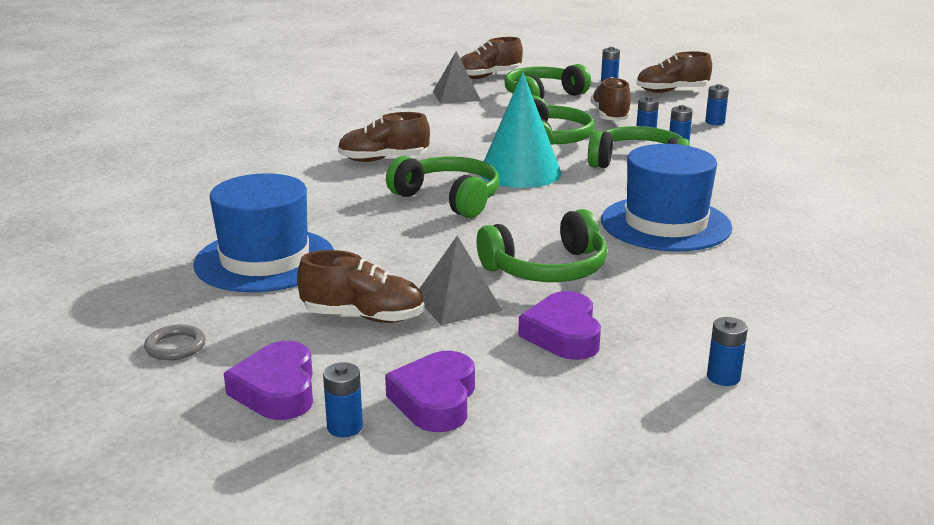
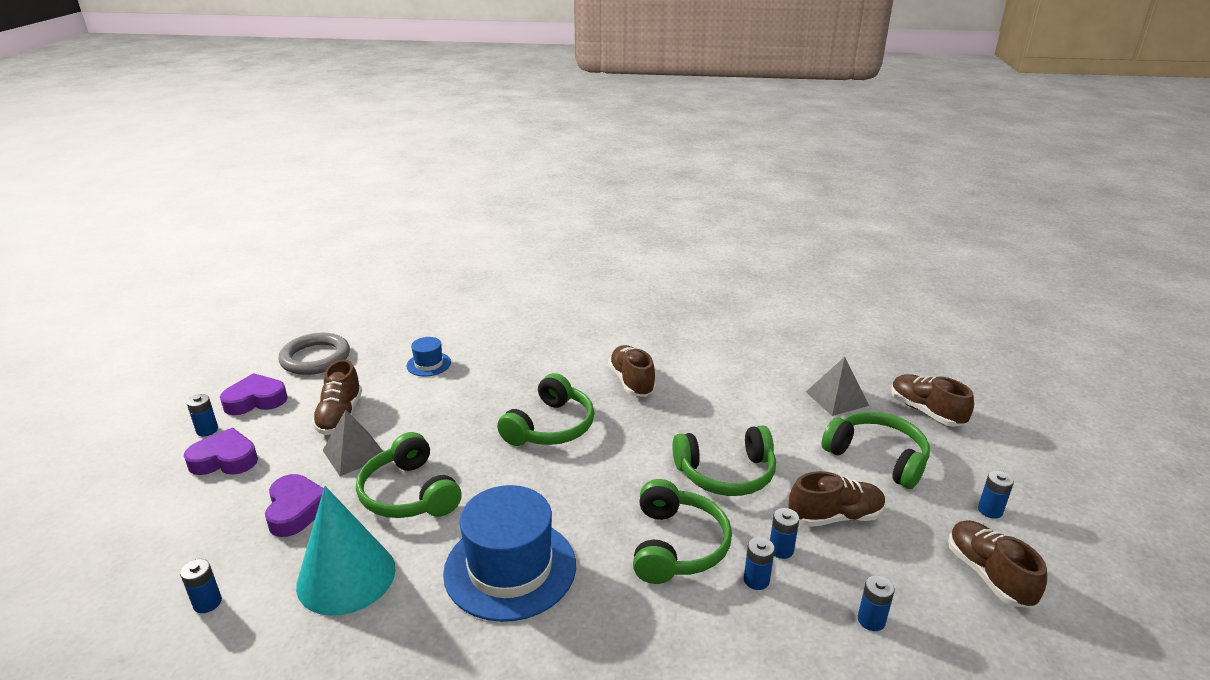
camera: 80 degrees right, 5 degrees up
grey ring [144,324,206,360] -> grey ring [278,333,350,375], size x2.00
blue hat [193,173,334,292] -> blue hat [406,337,451,377], size x0.46
turquoise cone [481,72,561,188] -> turquoise cone moved to [296,486,396,616]
purple heart [518,291,601,360] -> purple heart turned 90 degrees clockwise [265,474,324,537]

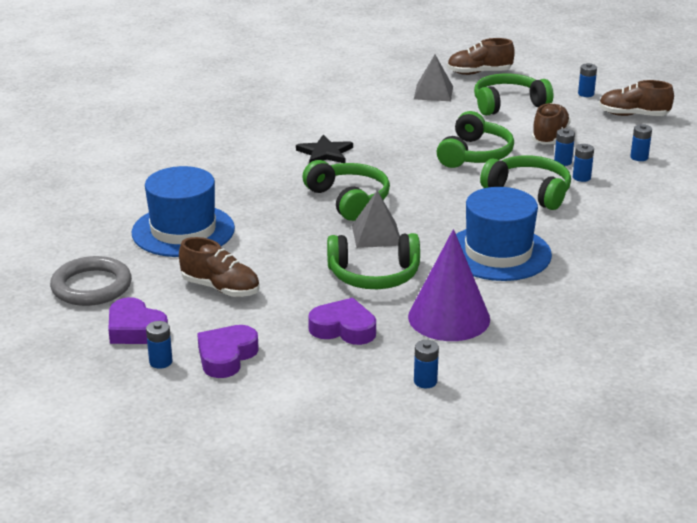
camera: 60 degrees left, 0 degrees up
purple heart [220,373,288,415] -> purple heart turned 60 degrees counterclockwise [108,297,168,344]
turquoise cone [296,486,396,616] -> purple cone [408,229,490,341]
grey pyramid [323,410,383,476] -> grey pyramid moved to [352,190,400,248]
blue hat [406,337,451,377] -> blue hat [132,166,235,257], size x2.15
brown shoe [608,345,656,397] -> black star [296,135,353,163]

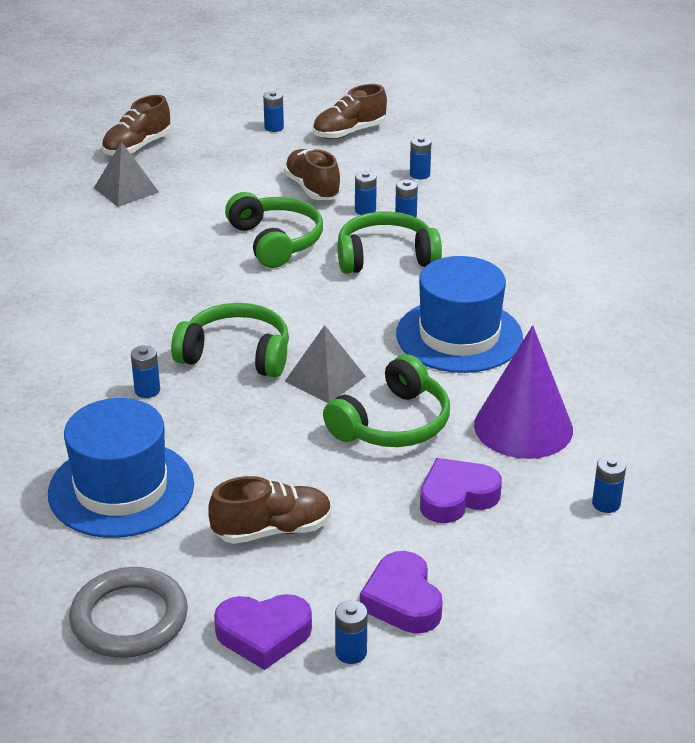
camera: 45 degrees left, 5 degrees up
black star [296,135,353,163] -> none
green headphones [474,73,554,116] -> none
none -> blue battery [131,345,160,398]

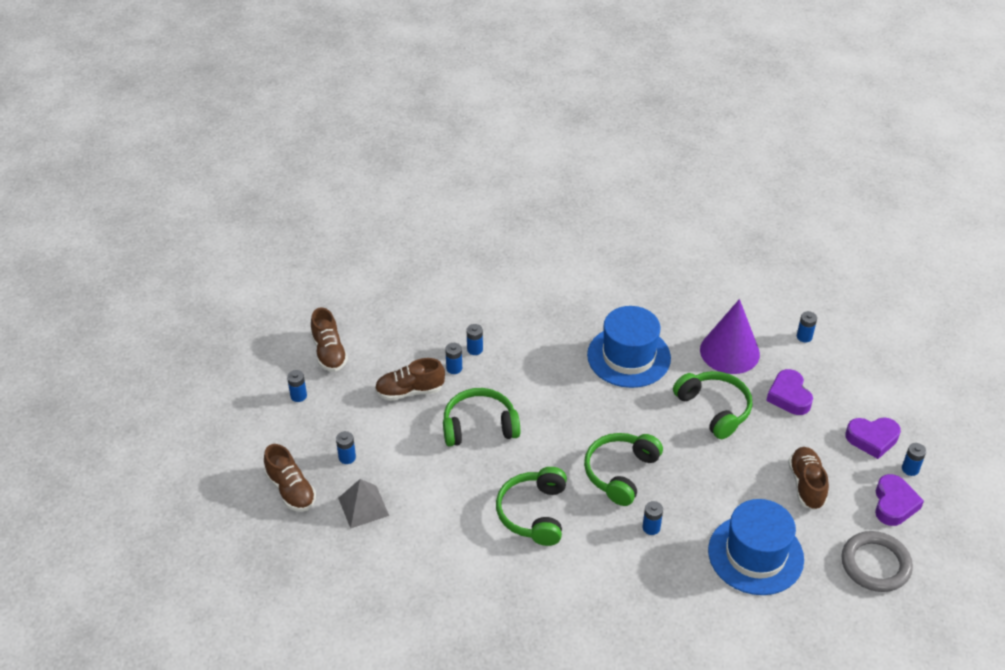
camera: 75 degrees left, 10 degrees up
grey pyramid [285,325,366,403] -> none
green headphones [338,211,442,274] -> green headphones moved to [496,467,567,546]
blue battery [410,136,431,179] -> blue battery moved to [336,431,356,464]

